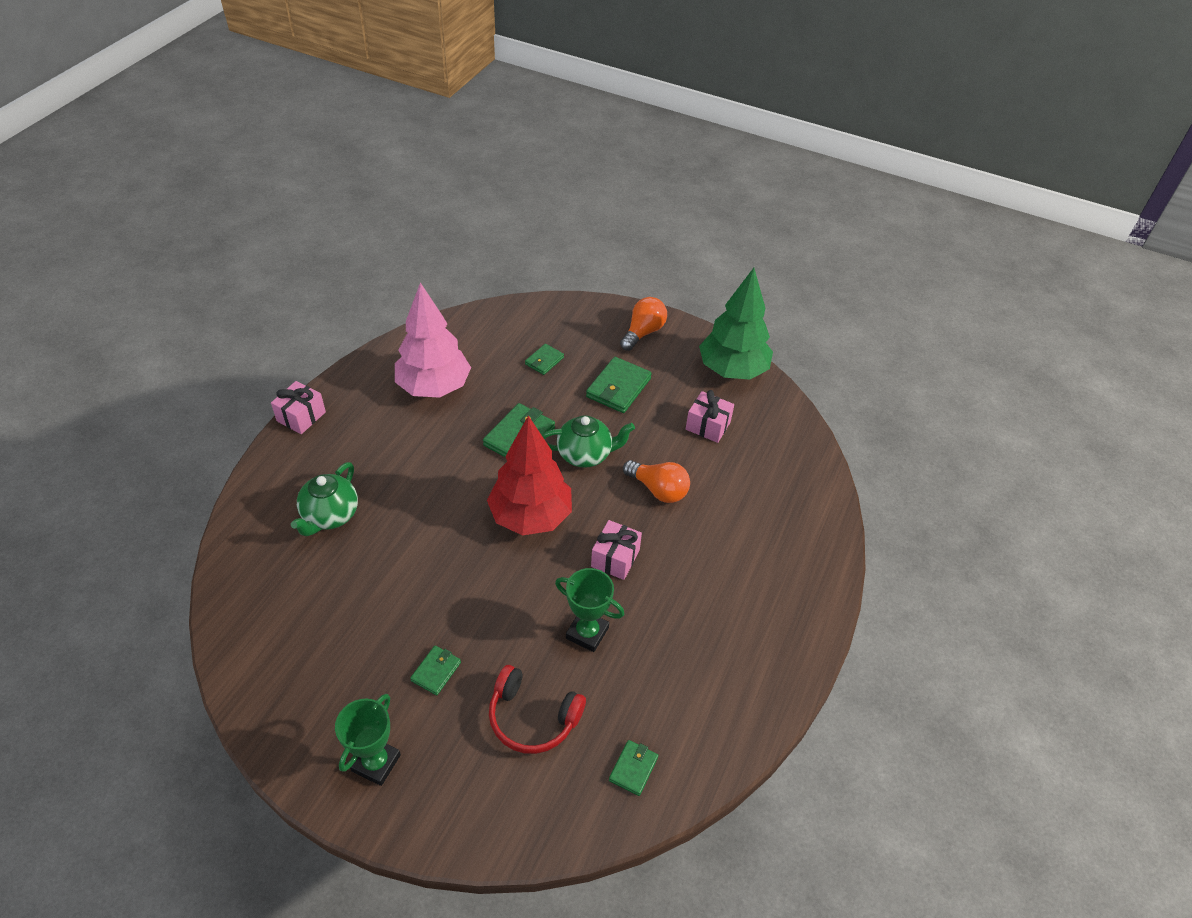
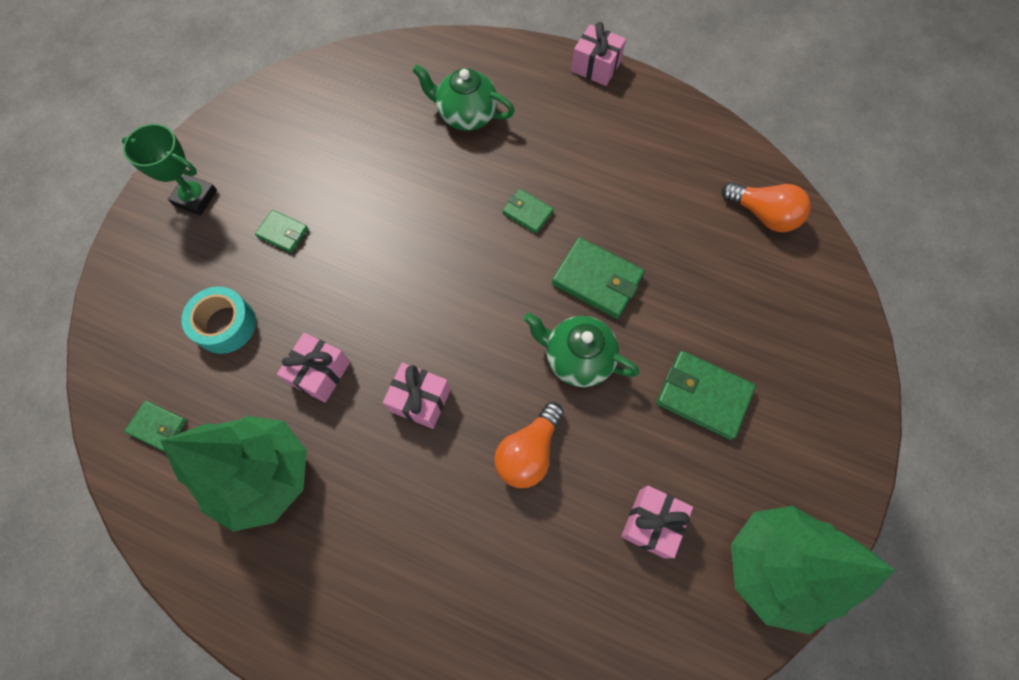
camera: 90 degrees right, 20 degrees up
pink tree [395,283,471,398] -> none
red tree [487,416,572,535] -> none
red headphones [489,665,586,754] -> turquoise tape [181,286,256,354]
green wallet [525,344,564,375] -> green wallet moved to [502,189,554,234]
green teapot [542,415,635,468] -> green teapot turned 120 degrees clockwise [524,313,639,387]
green trophy [555,568,625,652] -> pink gift [277,333,350,403]
orange light bulb [620,297,667,351] -> orange light bulb moved to [722,182,810,232]
none -> green tree [160,416,307,532]

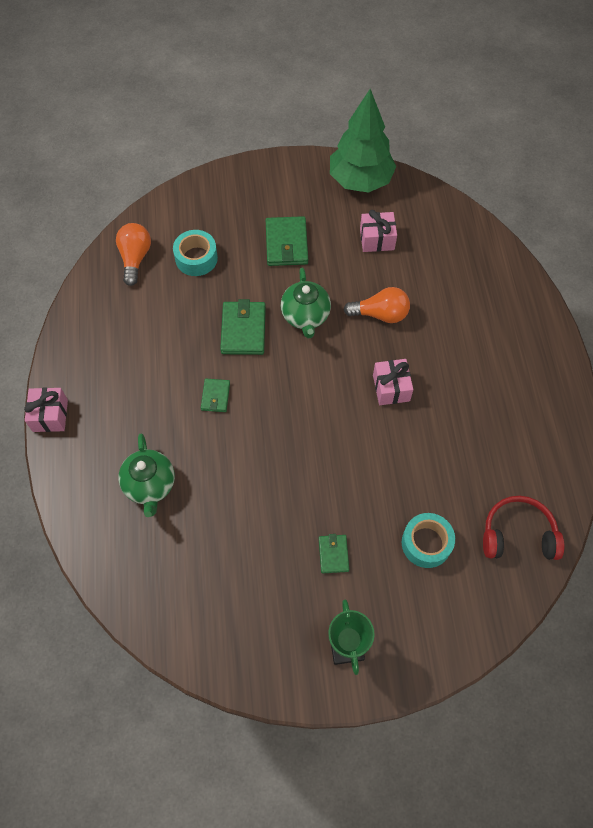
camera: 120 degrees left, 5 degrees down
green wallet [124,401,187,451] -> red headphones [483,496,564,560]
green tree [160,416,307,532] -> none
pink gift [277,333,350,403] -> none
none -> turquoise tape [173,230,218,276]

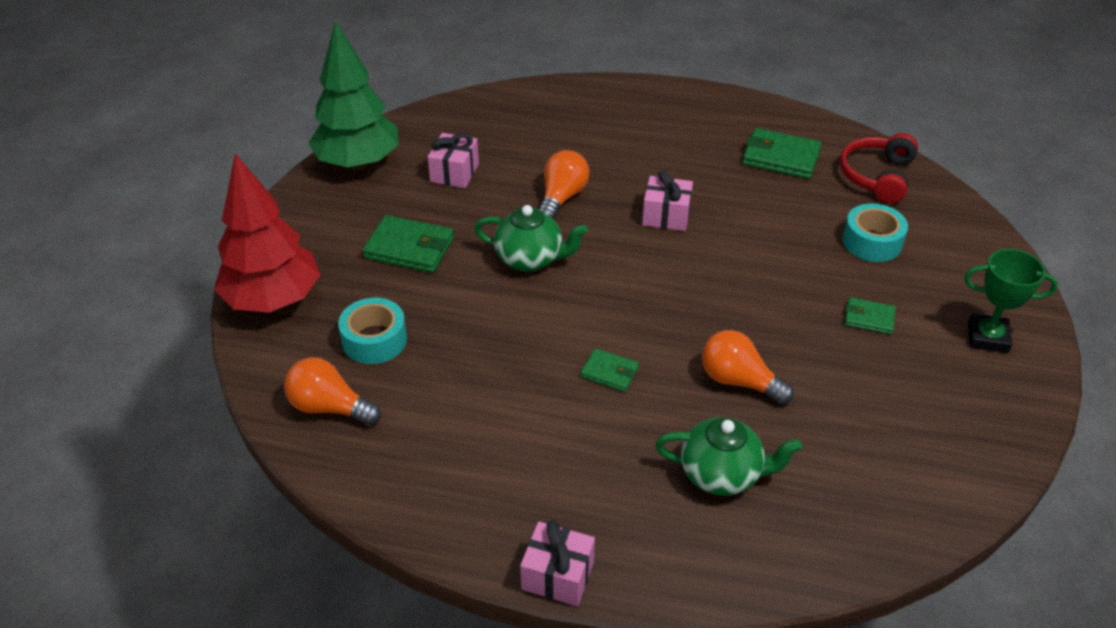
camera: 70 degrees left, 20 degrees down
green wallet [220,299,266,355] -> green wallet moved to [742,128,822,179]
none -> red tree [214,153,320,313]
none -> orange light bulb [702,330,794,405]

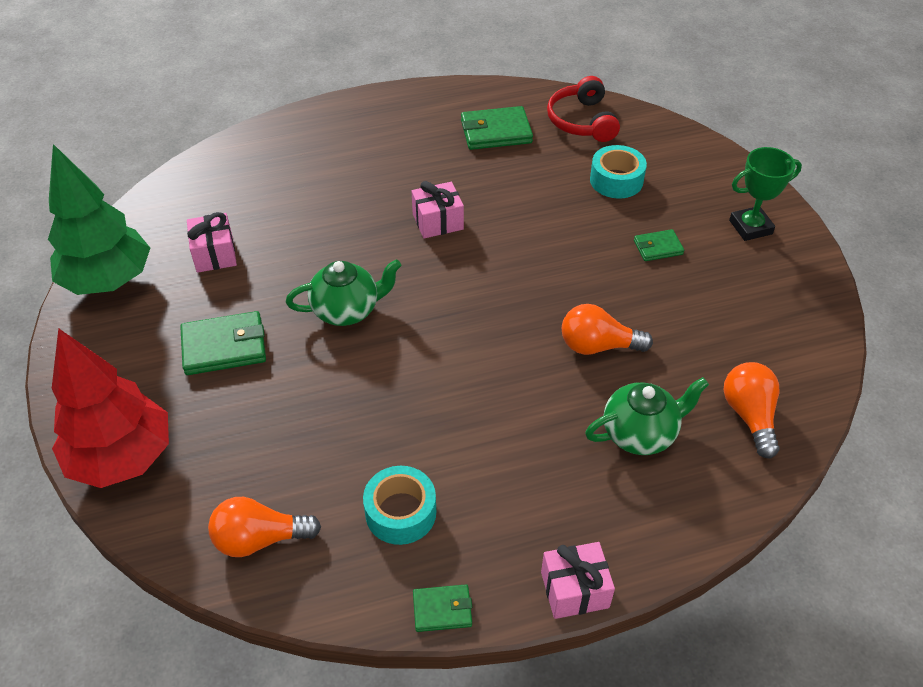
camera: 30 degrees left, 5 degrees up
turquoise tape [338,298,407,364] -> turquoise tape moved to [363,466,436,545]
orange light bulb [539,150,589,220] -> orange light bulb moved to [724,362,780,459]
green wallet [581,348,639,392] -> green wallet moved to [413,584,472,632]

